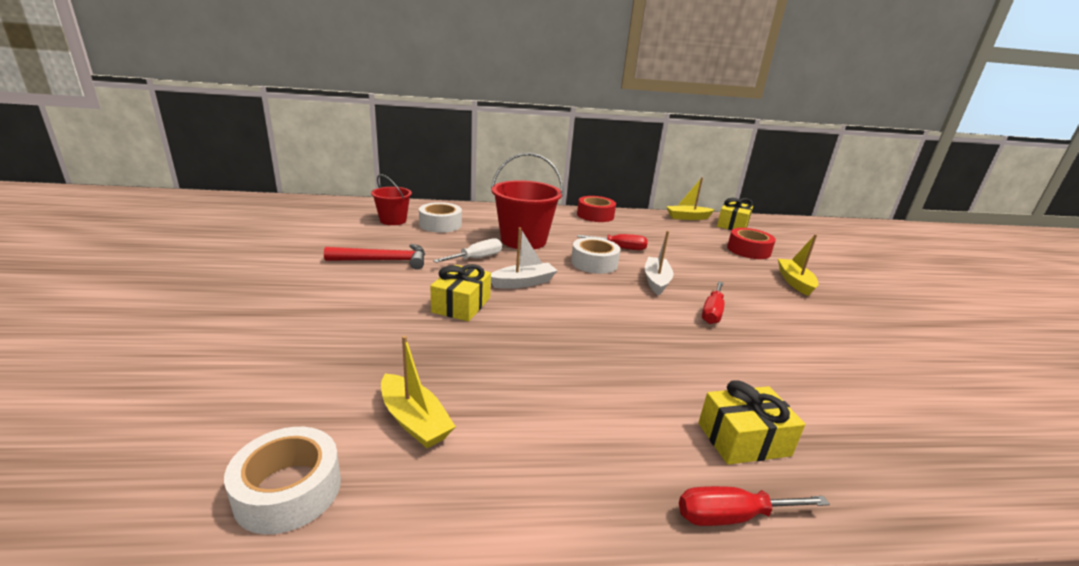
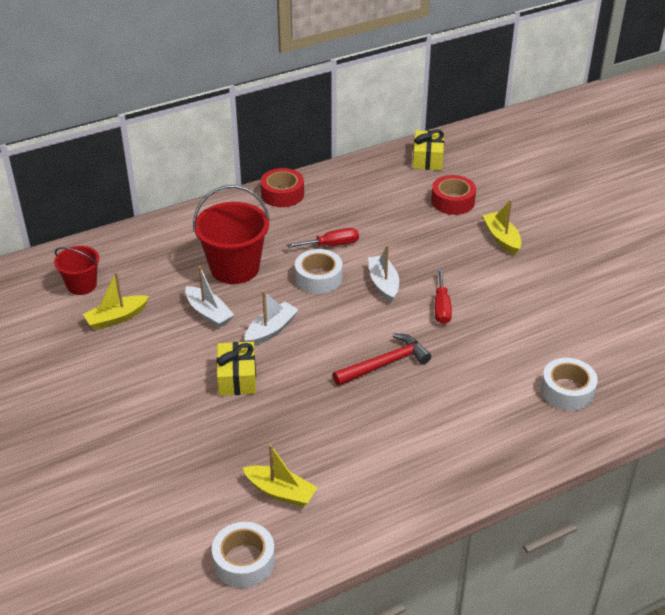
camera: 20 degrees left, 15 degrees up
red hammer [324,244,425,270] -> red hammer moved to [333,334,431,386]
white tape [419,202,462,233] -> white tape moved to [541,358,598,411]
white screwdriver [433,238,502,263] -> white boat [185,266,234,328]
yellow boat [666,177,715,220] -> yellow boat moved to [83,272,149,330]
red screwdriver [679,486,830,526] -> none
yellow gift [698,380,805,465] -> none

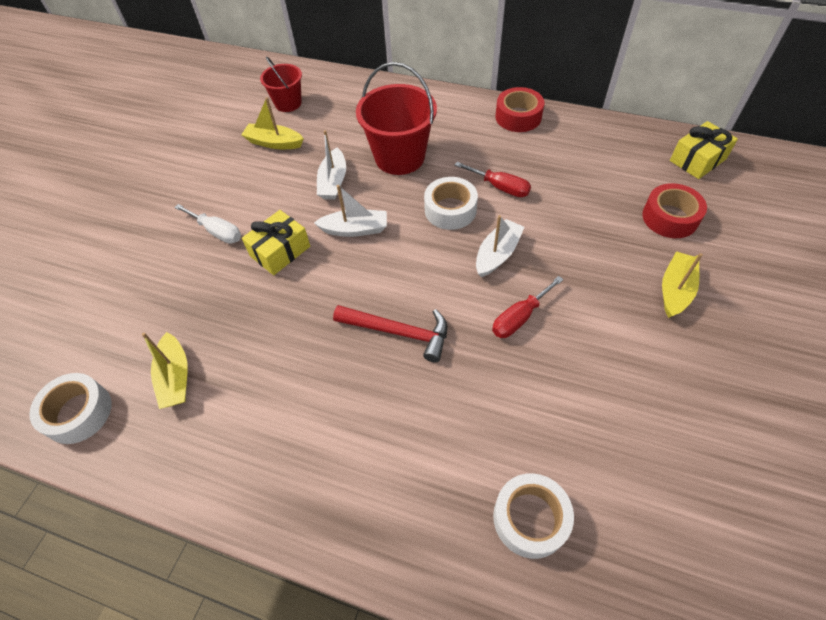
camera: 50 degrees right, 15 degrees up
none -> white screwdriver [174,204,241,244]

